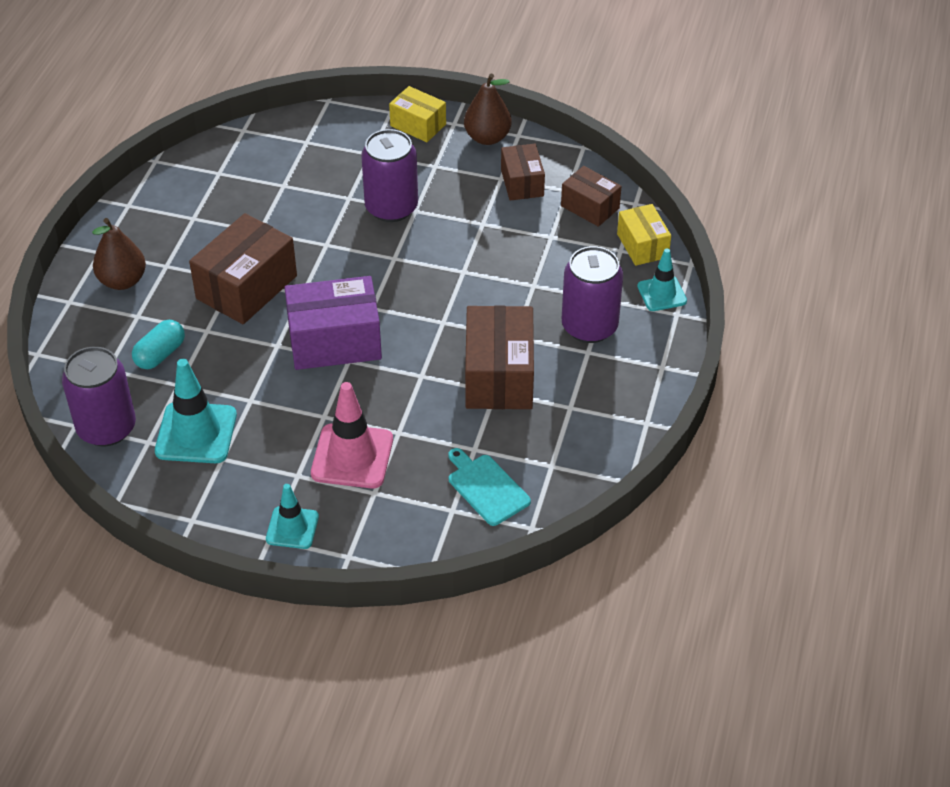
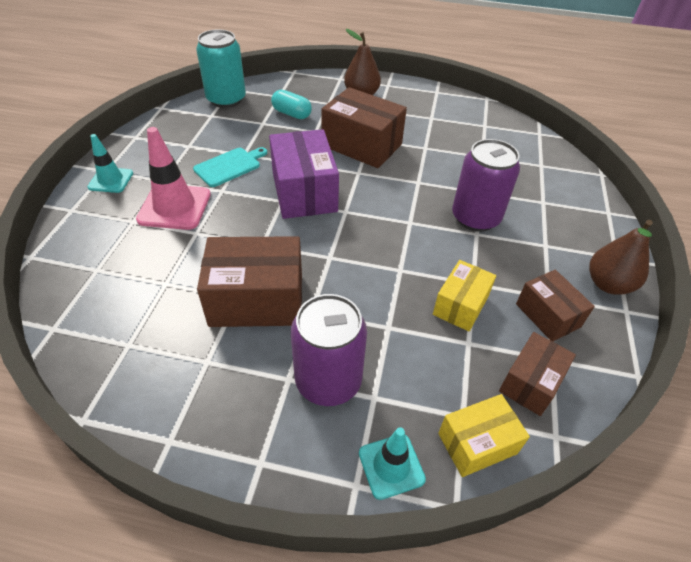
camera: 85 degrees right, 0 degrees up
purple can [62,347,136,446] -> turquoise can [196,29,246,108]
turquoise traffic cone [155,359,237,463] -> none
yellow box [389,86,446,142] -> yellow box moved to [433,260,496,331]
turquoise cutting board [448,448,531,526] -> turquoise cutting board moved to [193,147,267,187]
brown box [501,144,545,201] -> brown box turned 75 degrees clockwise [516,270,595,341]

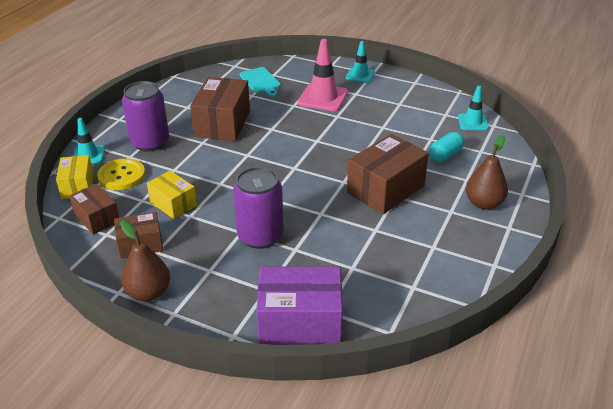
camera: 105 degrees right, 10 degrees down
turquoise cutting board [193,147,267,187] -> turquoise cutting board moved to [239,67,281,97]
turquoise can [196,29,246,108] -> turquoise traffic cone [458,86,489,130]
purple box [269,129,339,219] -> purple box moved to [256,267,343,345]
none -> yellow button [97,158,145,190]

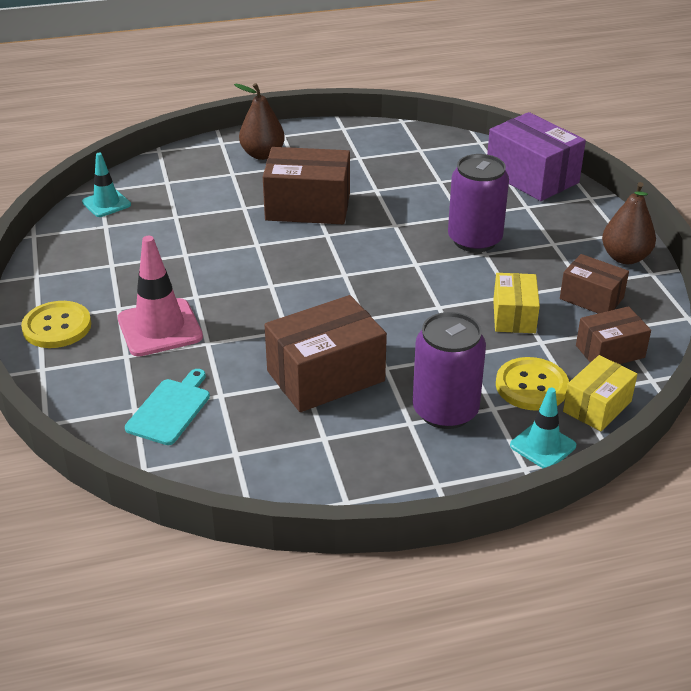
camera: 130 degrees left, 0 degrees up
brown box [69,184,119,235] -> brown box turned 60 degrees clockwise [576,306,651,364]
turquoise traffic cone [346,41,375,83] -> yellow button [21,301,91,348]
turquoise capsule [429,132,464,162] -> none

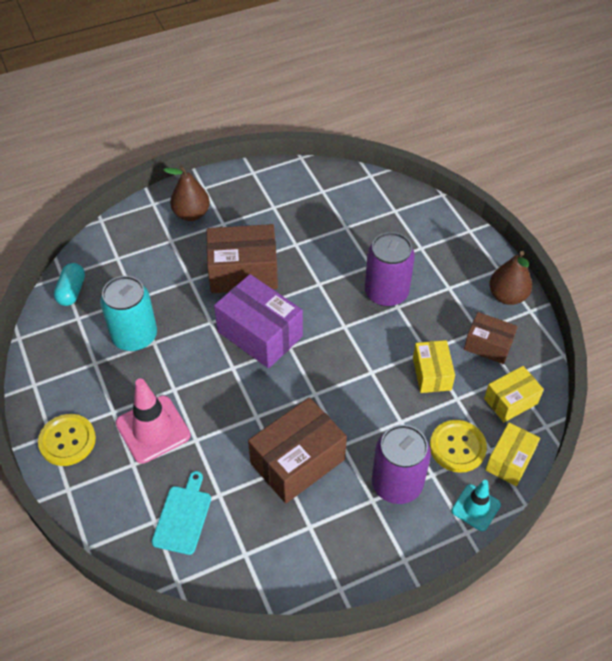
camera: 10 degrees left, 15 degrees up
turquoise traffic cone [82,153,131,217] -> turquoise capsule [54,263,85,306]
purple box [487,112,586,201] -> purple box moved to [214,274,303,368]
brown box [576,306,651,364] -> yellow box [484,366,544,422]
none -> turquoise can [100,276,157,351]

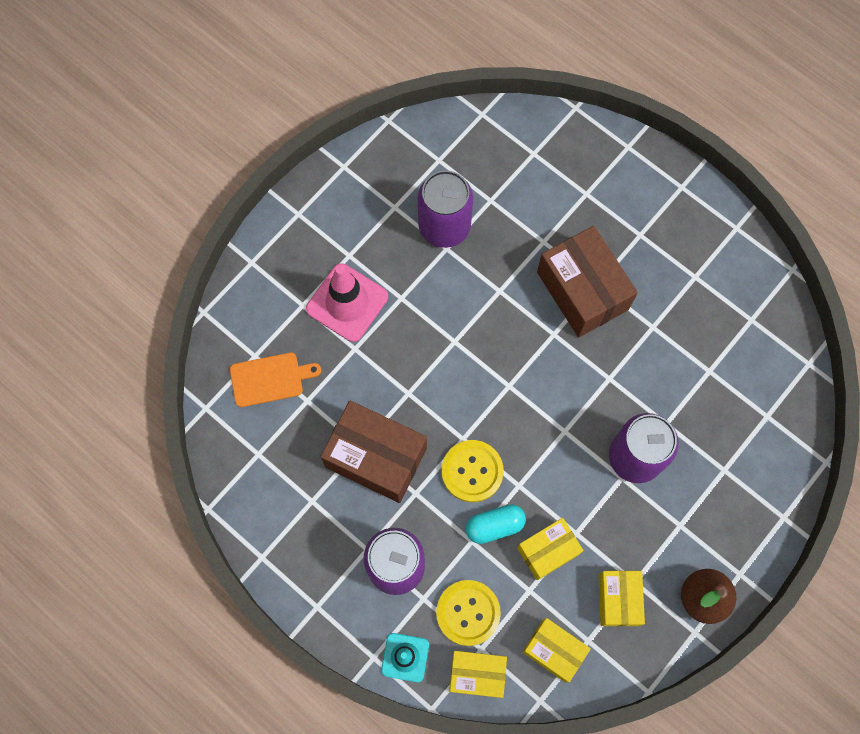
camera: 65 degrees right, 20 degrees up
yellow button [38,414,96,466] -> yellow button moved to [442,440,504,502]
turquoise capsule [54,263,85,306] -> turquoise capsule moved to [466,504,526,544]
turquoise can [100,276,157,351] -> purple can [418,170,473,248]
turquoise cutting board [152,471,211,555] -> orange cutting board [230,353,321,407]
brown pear [164,165,210,221] -> none
purple box [214,274,303,368] -> none
brown box [464,312,518,364] -> yellow box [598,571,645,627]

